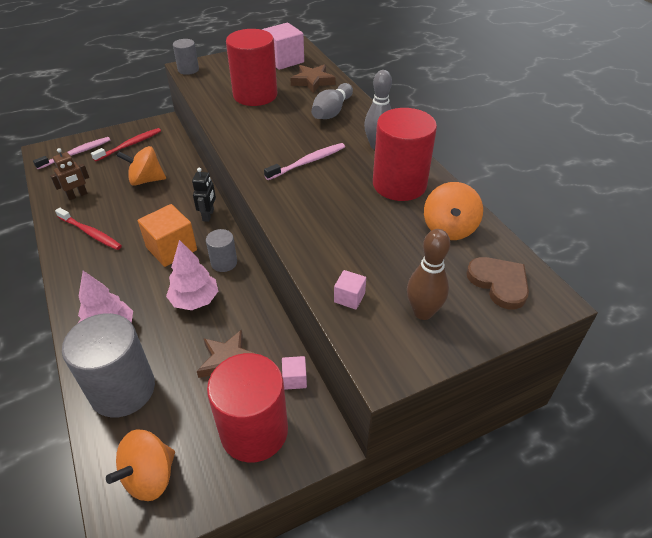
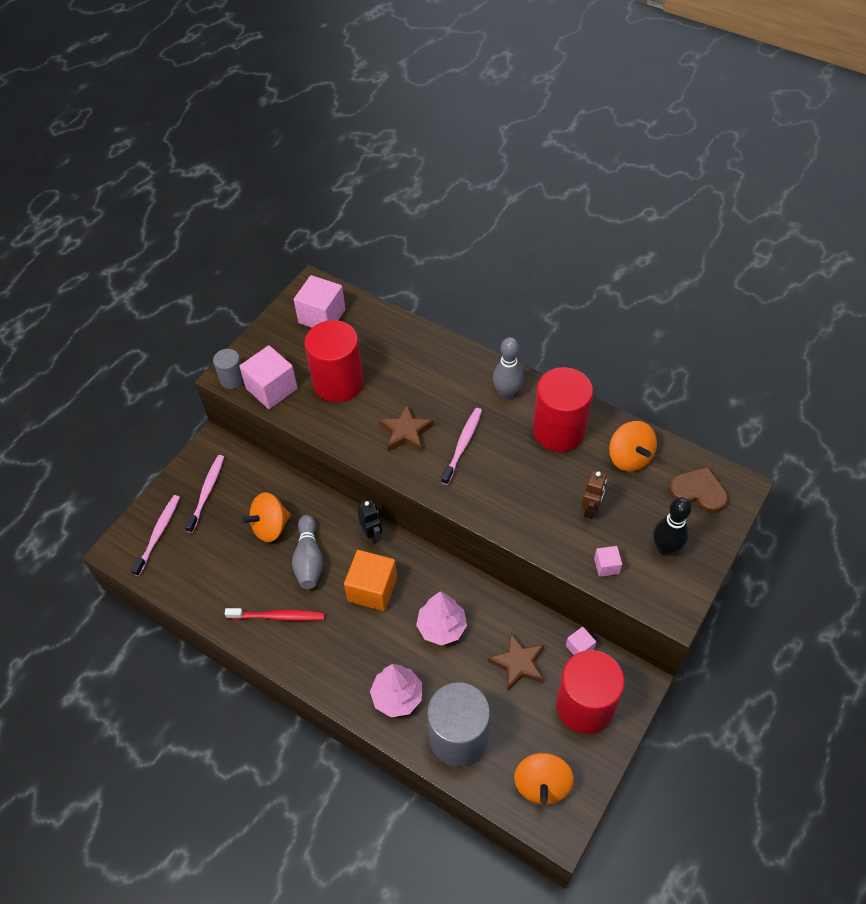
camera: 30 degrees left, 10 degrees up
brown robot [50,148,89,200] -> brown robot moved to [581,470,607,519]
red toothbrush [91,128,161,162] -> pink toothbrush [185,455,224,533]
grey cylinder [206,229,237,272] -> none
brown star [290,64,336,93] -> brown star moved to [379,405,434,452]
grey bowling pin [311,83,353,119] -> grey bowling pin moved to [292,515,323,589]
brown bowling pin [407,229,450,320] -> black bowling pin [653,497,692,556]
none -> pink cube [239,345,298,409]

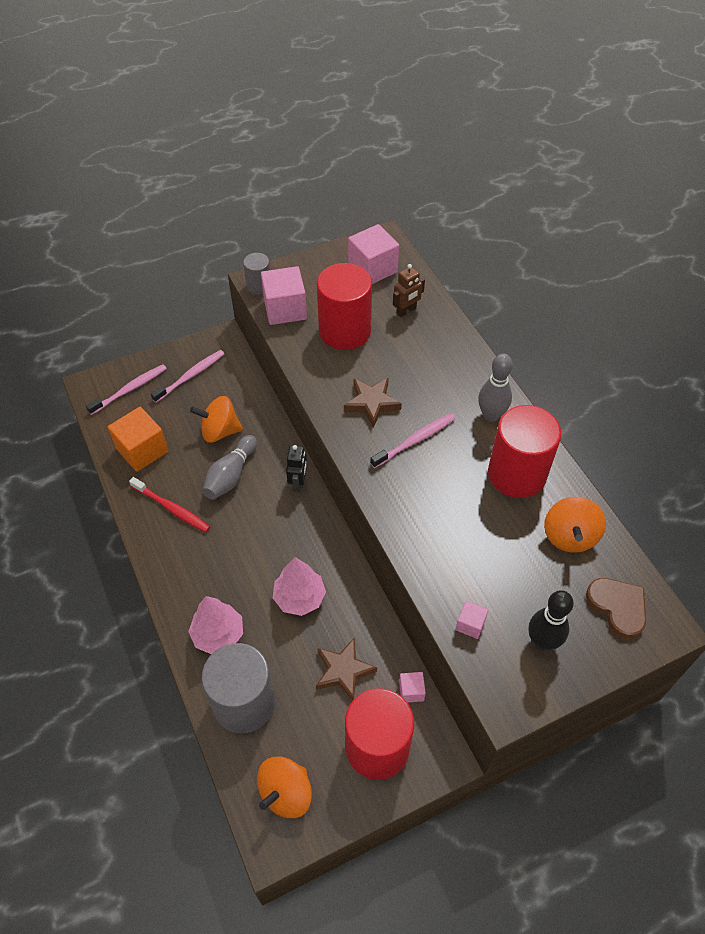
camera: 30 degrees right, 0 degrees up
orange cube [344,550,397,611] -> orange cube moved to [108,407,168,472]
brown robot [581,470,607,519] -> brown robot moved to [393,264,425,317]

